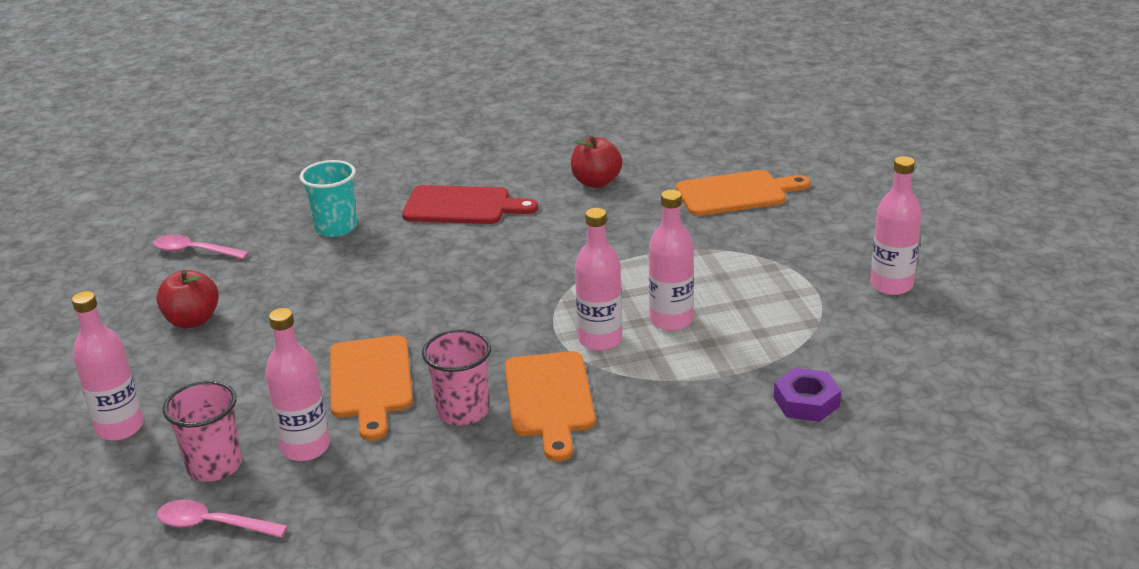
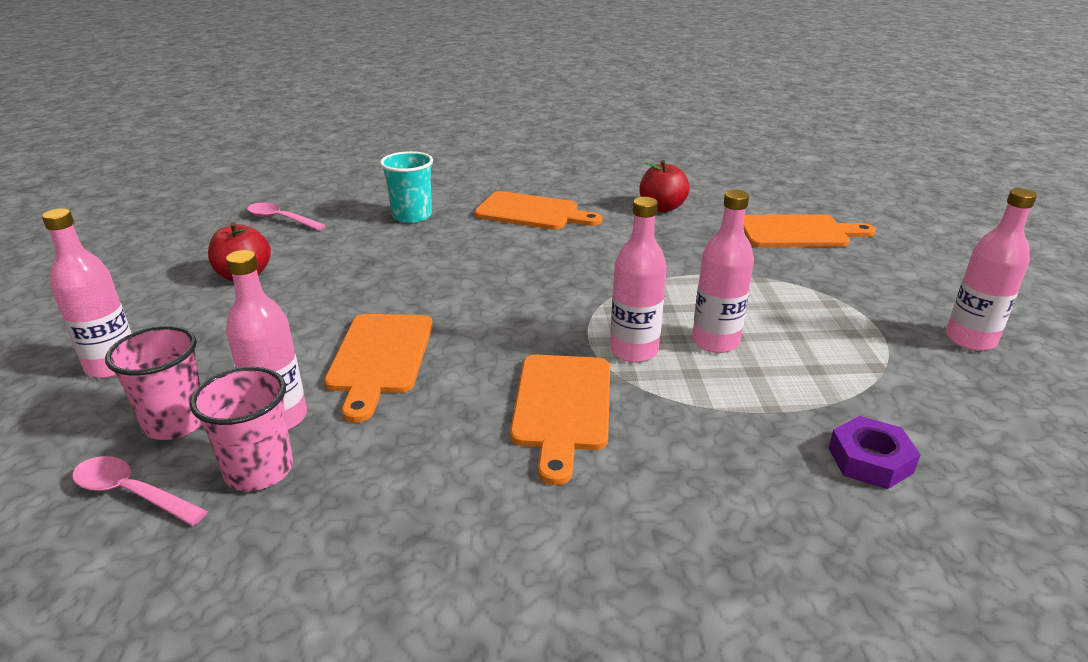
camera: 10 degrees right, 0 degrees up
red cutting board [402,185,538,224] -> orange cutting board [474,191,602,230]
pink cup [422,329,491,426] -> pink cup moved to [190,367,293,491]

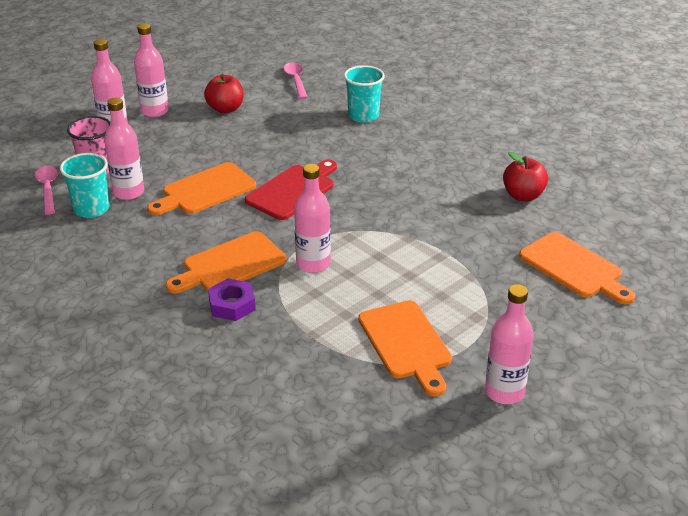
camera: 50 degrees right, 5 degrees up
pink cup [190,367,293,491] -> turquoise cup [60,153,109,218]
orange cutting board [474,191,602,230] -> orange cutting board moved to [358,300,452,396]
pink bottle [692,190,754,353] -> pink bottle moved to [134,23,169,117]
purple nut [829,416,920,489] -> purple nut moved to [208,278,256,321]
none -> red cutting board [245,160,337,220]

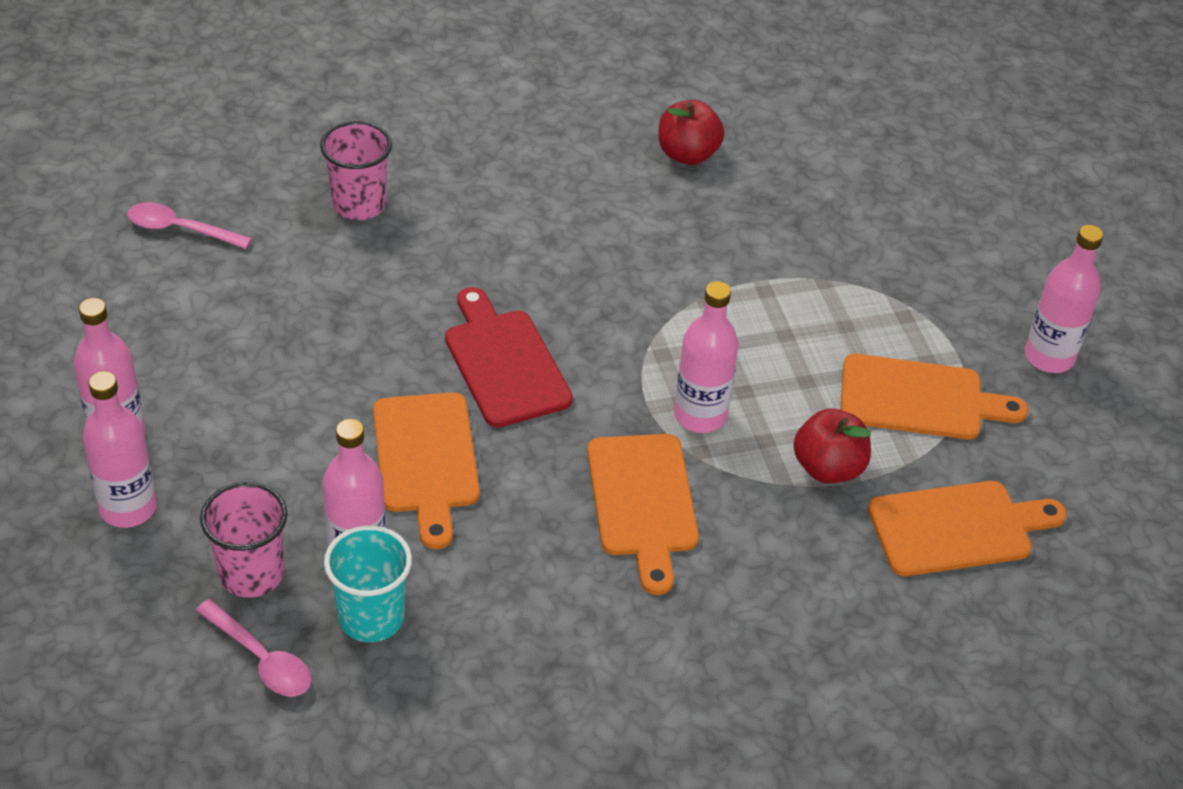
camera: 65 degrees left, 10 degrees up
pink spoon [35,166,58,215] -> pink spoon turned 150 degrees counterclockwise [195,599,312,697]
red apple [204,74,243,113] -> red apple moved to [793,408,871,484]
purple nut [208,278,256,321] -> none
turquoise cup [344,65,385,122] -> pink cup [320,121,392,220]
orange cutting board [519,232,635,304] -> orange cutting board moved to [868,481,1067,576]

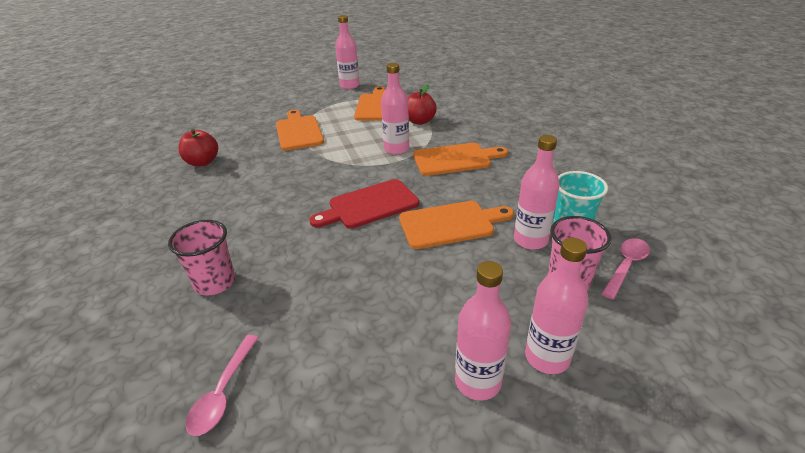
camera: 90 degrees left, 10 degrees down
orange cutting board [868,481,1067,576] -> orange cutting board moved to [276,110,324,151]

